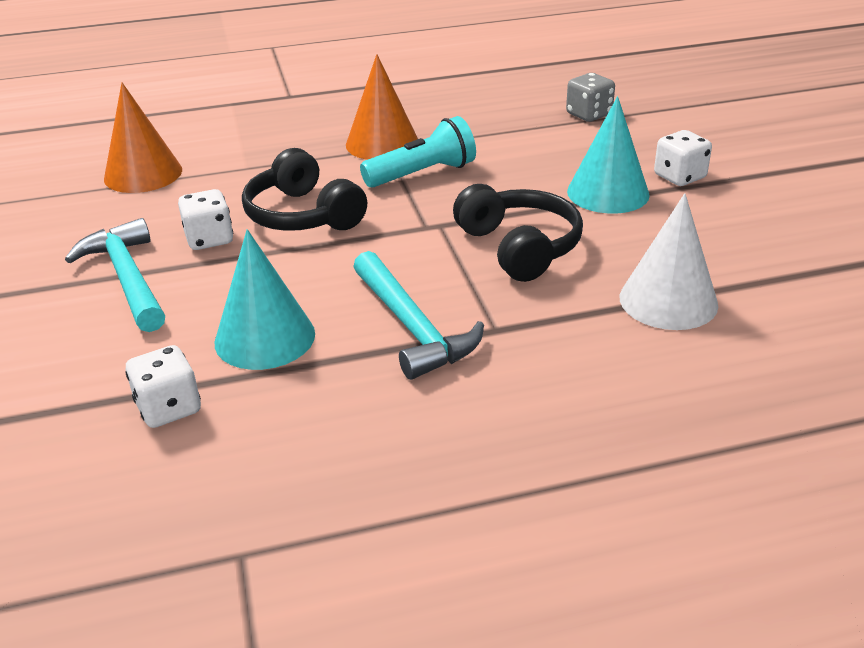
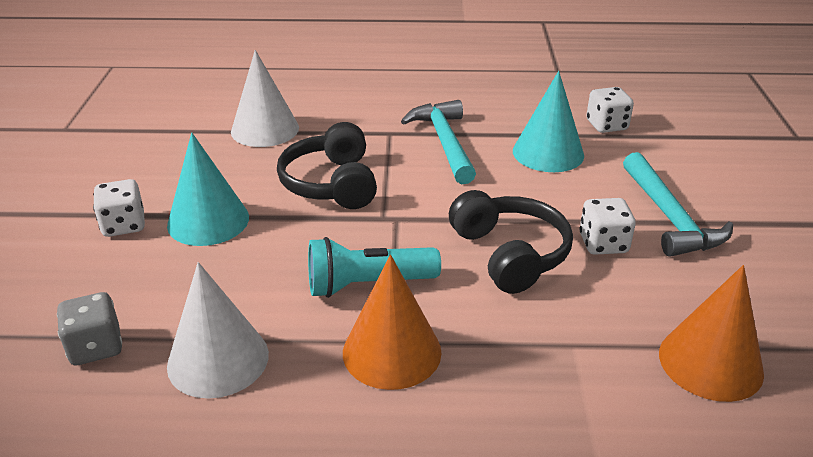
camera: 165 degrees left, 0 degrees up
none -> white cone [167,262,269,399]

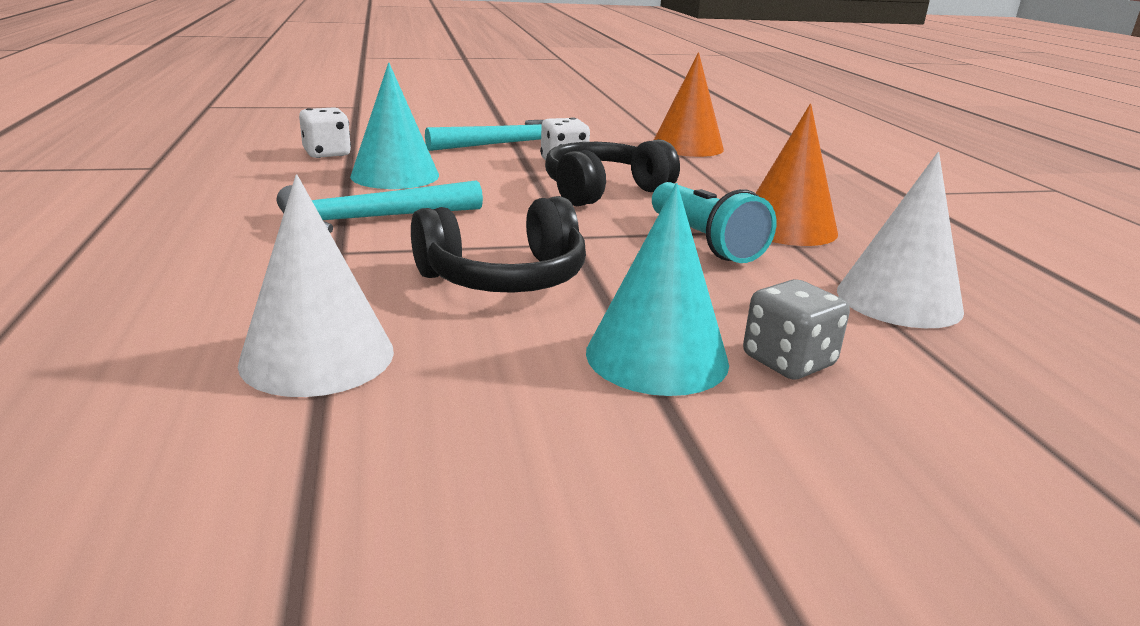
camera: 105 degrees left, 10 degrees down
grey dice [57,292,122,365] -> grey dice moved to [743,279,850,380]
white dice [93,179,145,237] -> none

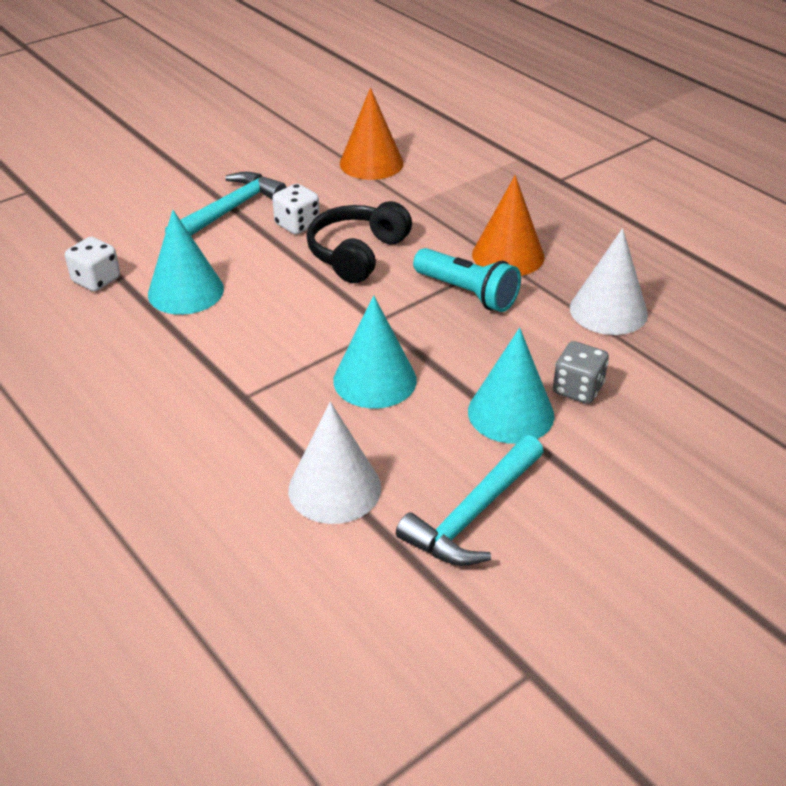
camera: 25 degrees left, 15 degrees up
turquoise hammer [277,180,483,233] -> turquoise hammer moved to [396,435,544,566]
black headphones [411,196,586,293] -> turquoise cone [333,295,417,408]

